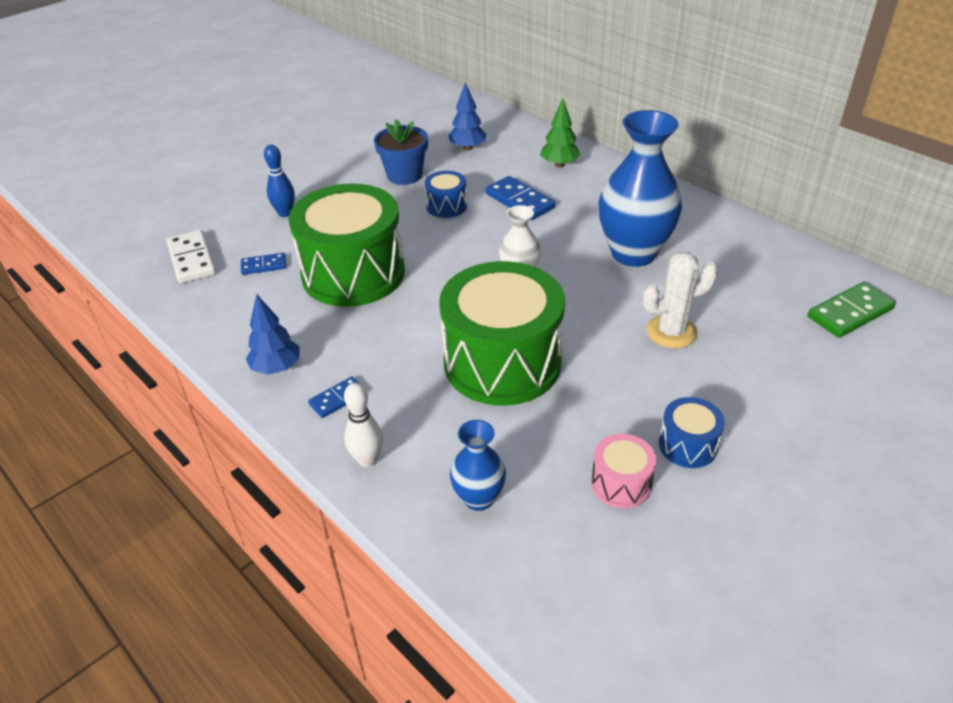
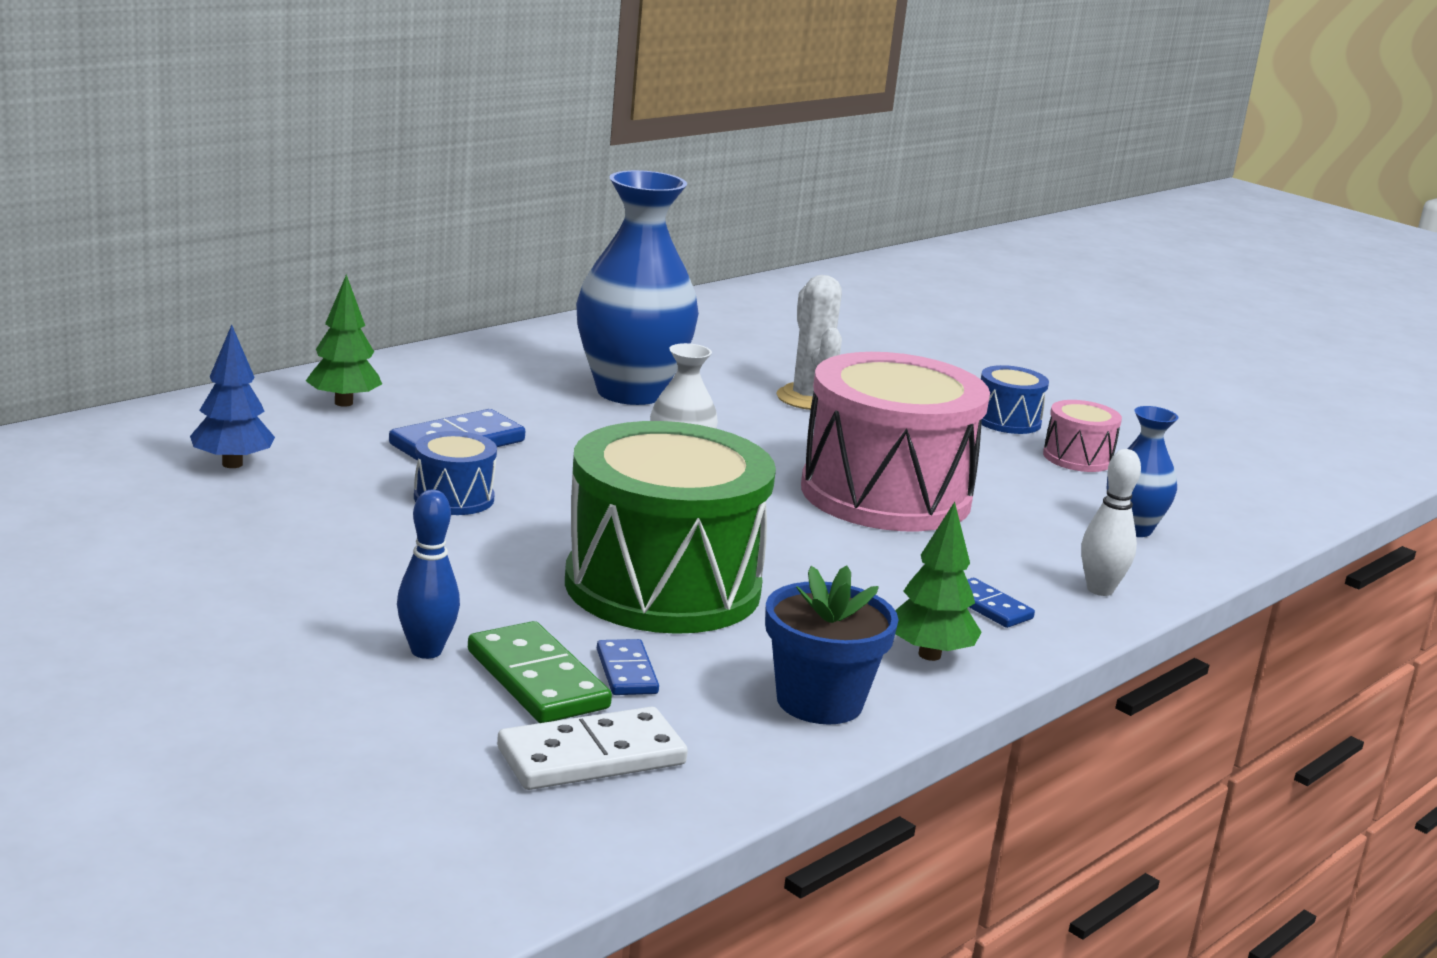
camera: 95 degrees left, 20 degrees down
blue tree [246,294,300,375] -> green tree [895,502,982,661]
blue flower pot [374,119,428,185] -> blue flower pot moved to [765,565,899,725]
green drum [439,261,565,405] -> pink drum [801,352,990,531]
green domino [808,282,896,338] -> green domino moved to [468,621,612,723]

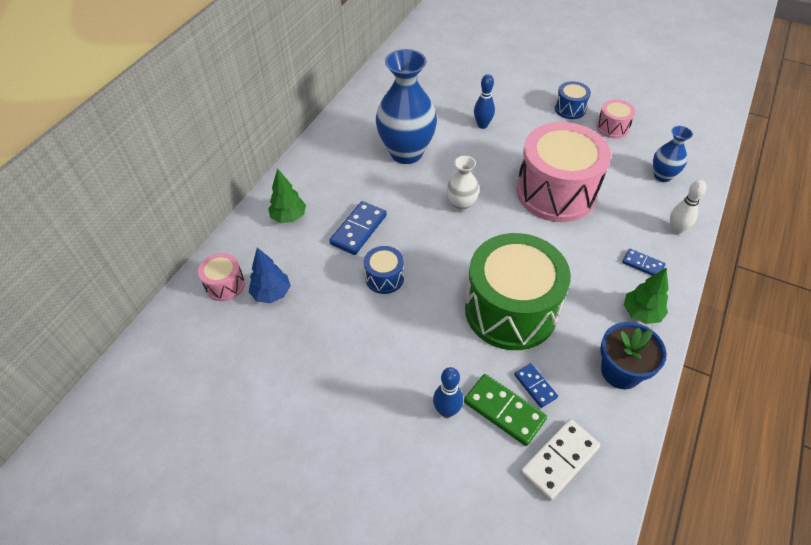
camera: 15 degrees left, 30 degrees up
white cactus [776,275,842,410] -> blue bowling pin [474,74,495,129]
none -> pink drum [198,253,245,301]

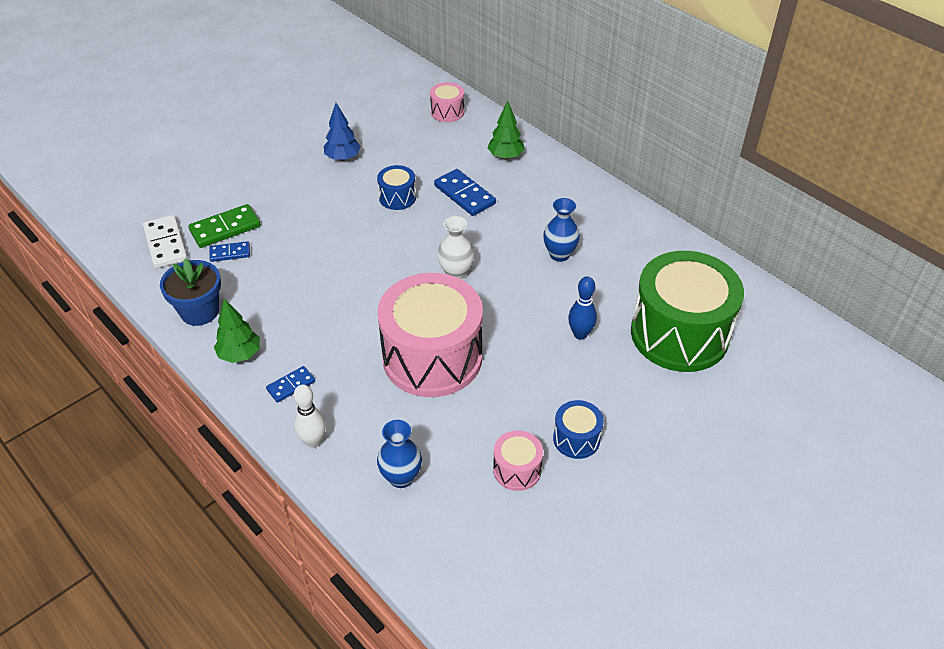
camera: 110 degrees right, 5 degrees down
blue tree [249,248,291,303] -> blue tree moved to [324,103,361,161]
blue vase [376,49,437,164] -> blue vase [543,198,580,262], size x0.51
blue bowling pin [433,367,463,418] -> none
green drum [465,233,571,350] -> green drum moved to [631,251,744,372]

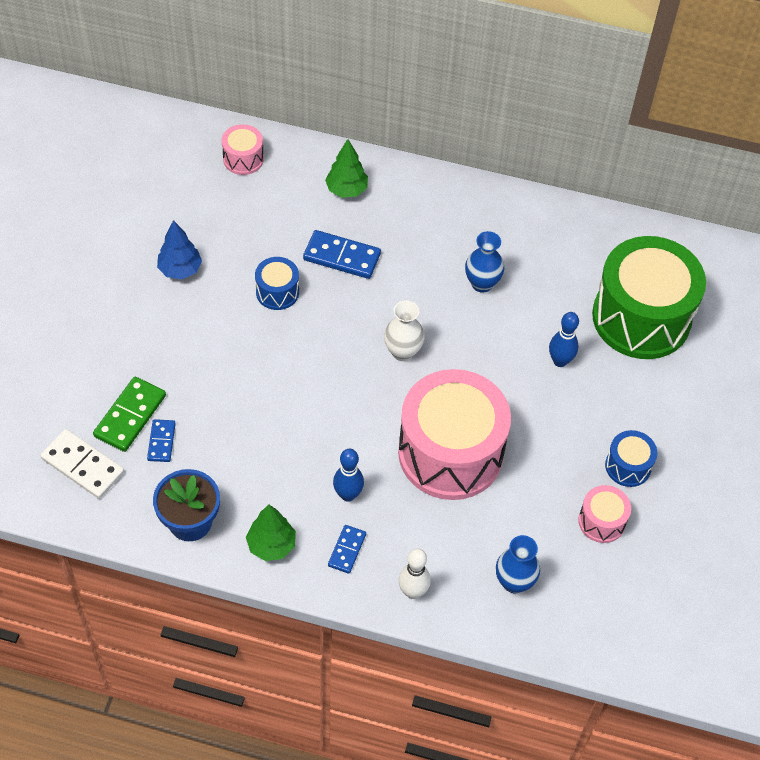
camera: 35 degrees left, 10 degrees up
blue domino [210,241,250,262] -> blue domino turned 45 degrees counterclockwise [147,419,176,462]
none -> blue bowling pin [333,449,364,502]

